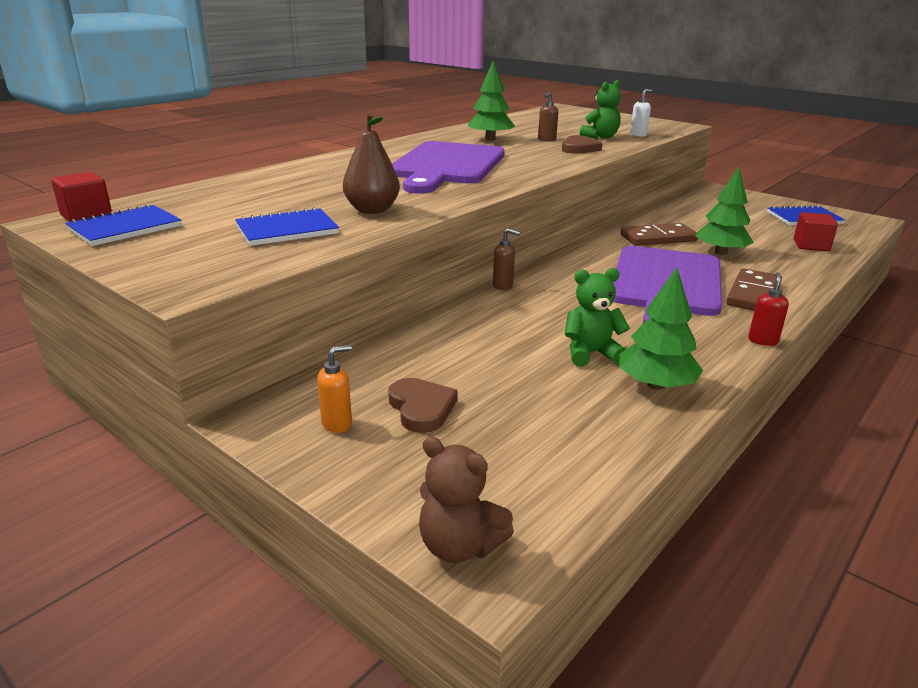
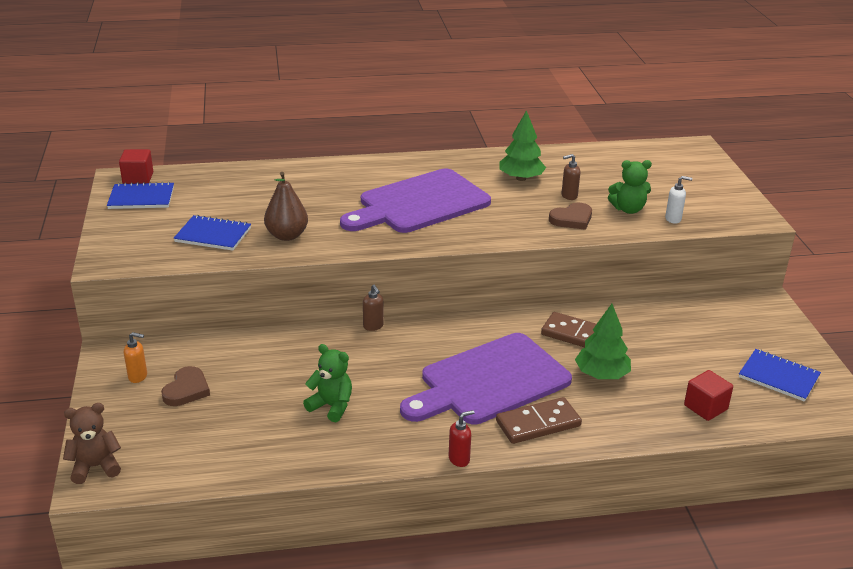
camera: 40 degrees right, 5 degrees up
brown teddy bear [419,436,514,563] -> brown teddy bear turned 90 degrees clockwise [63,403,121,484]
green tree [619,268,703,390] -> none

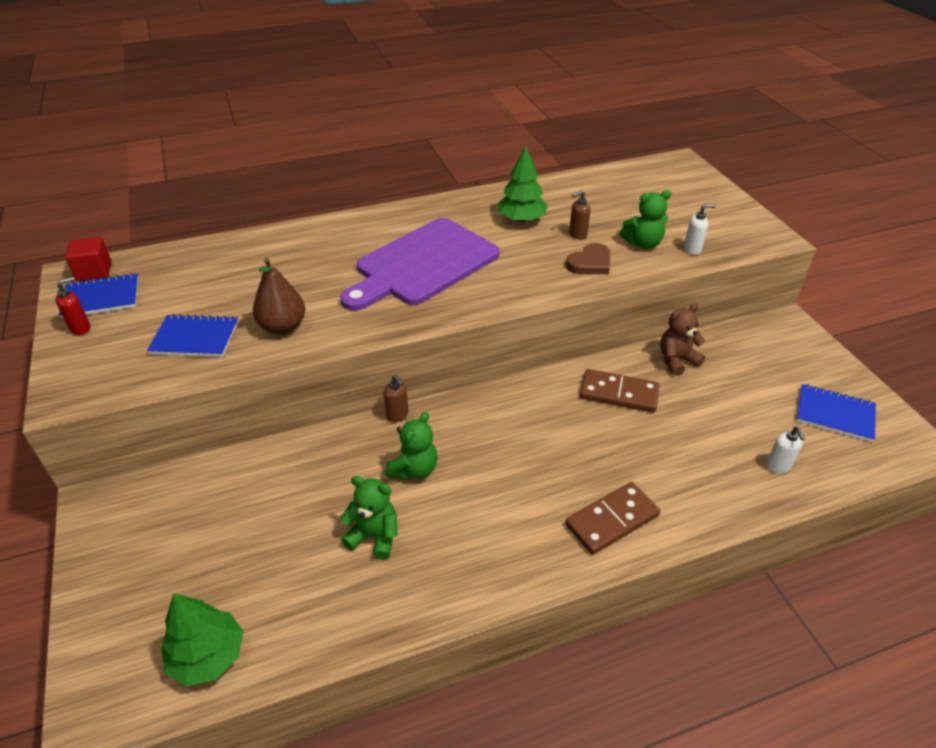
camera: 10 degrees left, 10 degrees up
brown teddy bear [63,403,121,484] -> brown teddy bear moved to [660,303,705,376]
orange soap dispenser [124,332,147,383] -> none
brown heart [161,366,210,406] -> none
purple cutting board [400,333,572,425] -> none
red soap dispenser [449,410,475,467] -> red soap dispenser moved to [55,277,90,335]
green tree [575,304,631,379] -> green tree moved to [161,593,243,686]
red cube [684,370,733,421] -> white soap dispenser [766,427,805,473]
none -> green teddy bear [385,412,438,481]

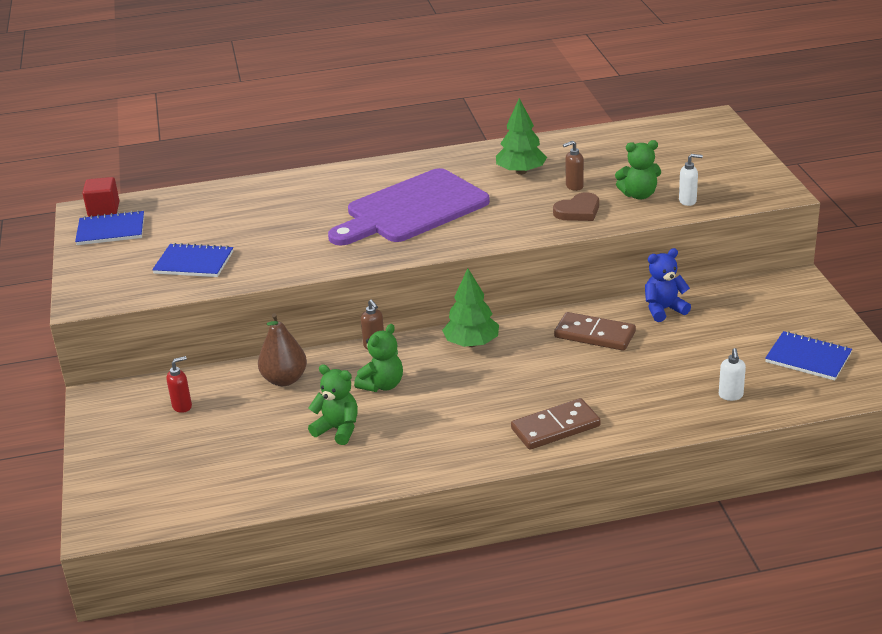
camera: 10 degrees right, 10 degrees down
red soap dispenser [55,277,90,335] -> red soap dispenser moved to [166,356,192,413]
green tree [161,593,243,686] -> green tree moved to [442,269,499,347]
brown pear [253,258,305,335] -> brown pear moved to [258,313,307,386]
brown teddy bear [660,303,705,376] -> blue teddy bear [645,248,691,322]

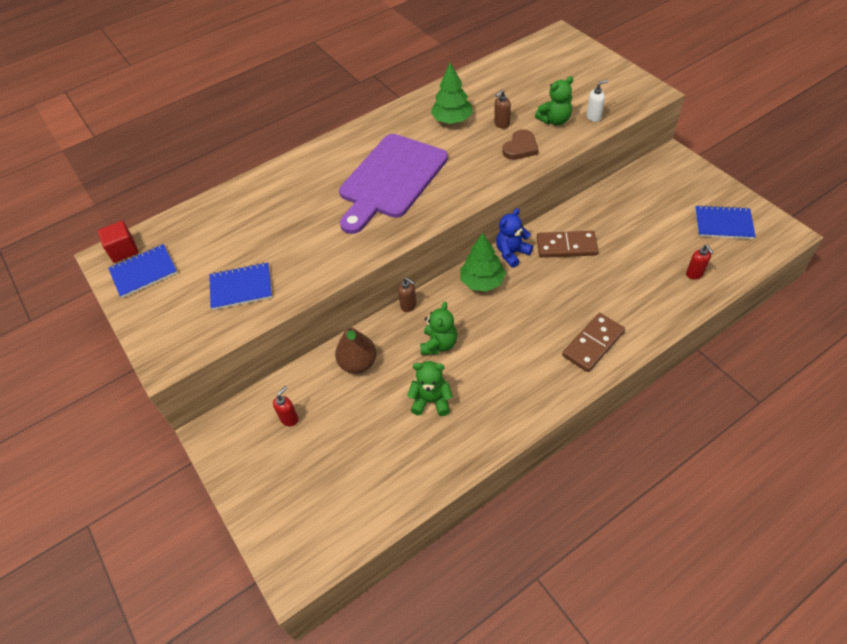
camera: 20 degrees left, 20 degrees up
blue teddy bear [645,248,691,322] -> blue teddy bear moved to [496,208,533,268]
white soap dispenser [719,348,746,401] -> red soap dispenser [686,245,714,280]

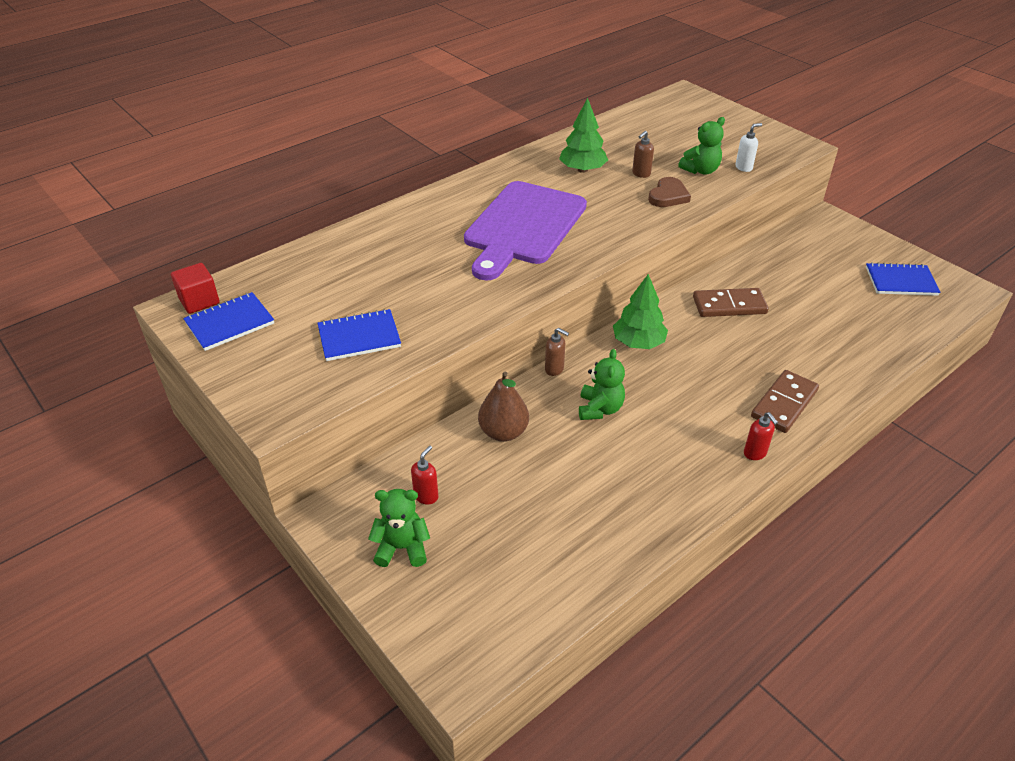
camera: 10 degrees left, 10 degrees down
green teddy bear [407,361,453,416] -> green teddy bear moved to [368,489,430,567]
blue teddy bear [496,208,533,268] -> none
red soap dispenser [686,245,714,280] -> red soap dispenser moved to [744,412,778,460]

